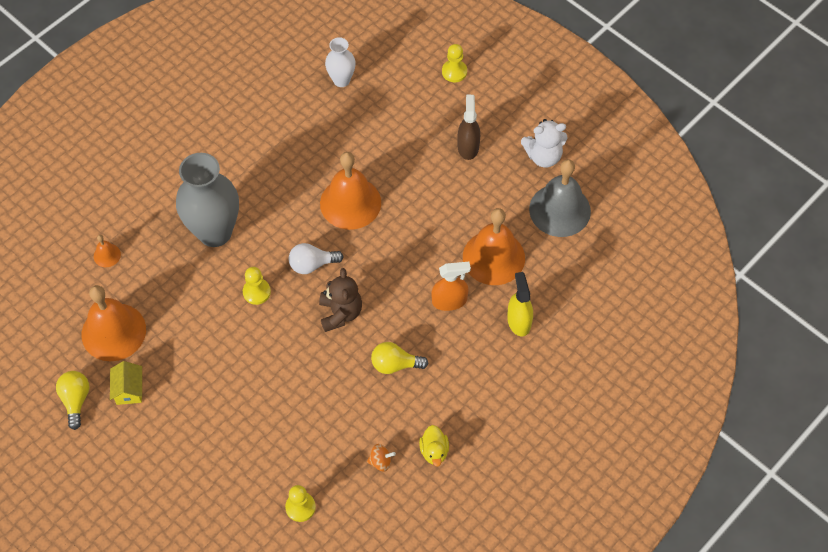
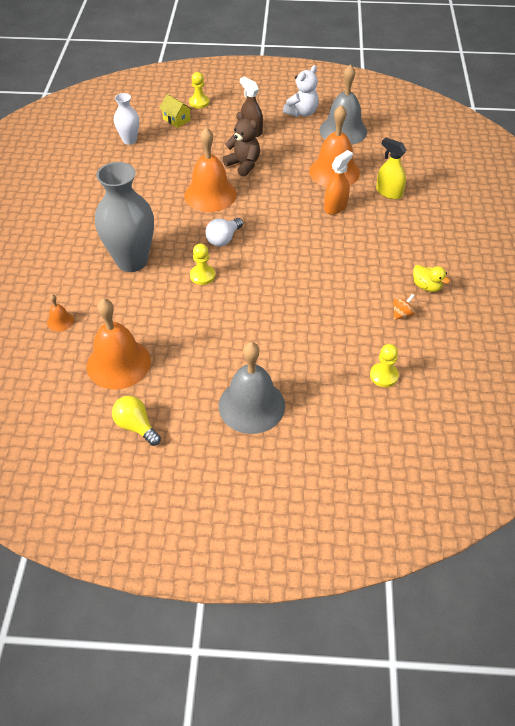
camera: 40 degrees left, 10 degrees down
yellow house [110,361,142,405] -> yellow house moved to [159,94,192,128]
brown teddy bear [319,268,362,332] -> brown teddy bear moved to [222,112,260,177]
yellow light bulb [371,342,428,374] -> none
none -> grey bell [219,342,285,434]

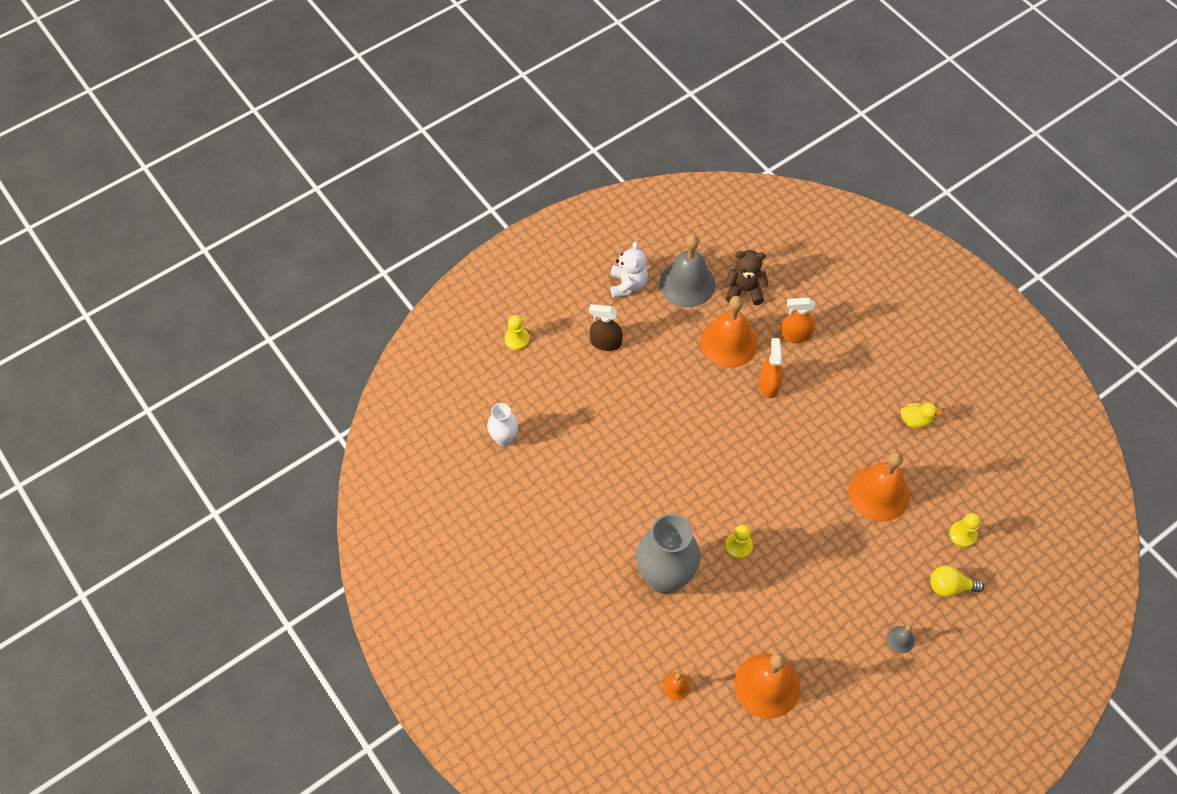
camera: 40 degrees left, 10 degrees up
yellow light bulb [112,396,161,446] -> yellow light bulb moved to [930,565,984,597]
yellow house [159,94,192,128] -> none
orange bell [184,127,237,212] -> orange bell moved to [849,452,910,522]
white light bulb [205,218,243,246] -> none
grey bell [219,342,285,434] -> grey bell [887,625,915,653], size x0.43
brown teddy bear [222,112,260,177] -> brown teddy bear moved to [724,250,769,305]
yellow spray bottle [376,138,406,199] -> orange spray bottle [780,298,815,343]
orange spinning top [393,294,415,320] -> none

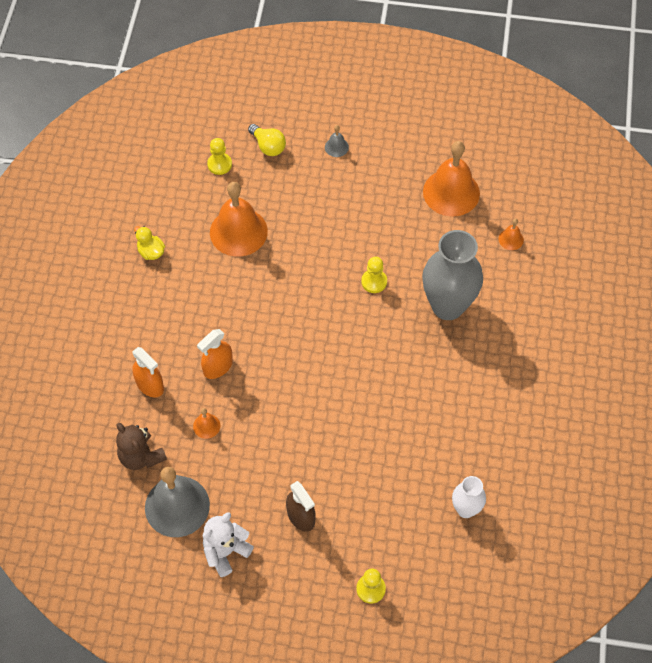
camera: 135 degrees left, 0 degrees up
orange bell [700,296,757,368] -> orange bell [193,408,220,439], size x0.43

